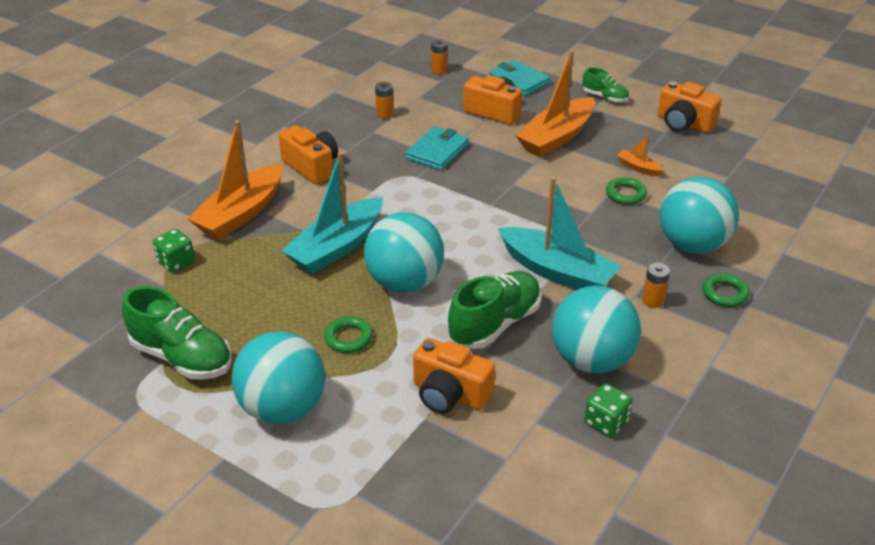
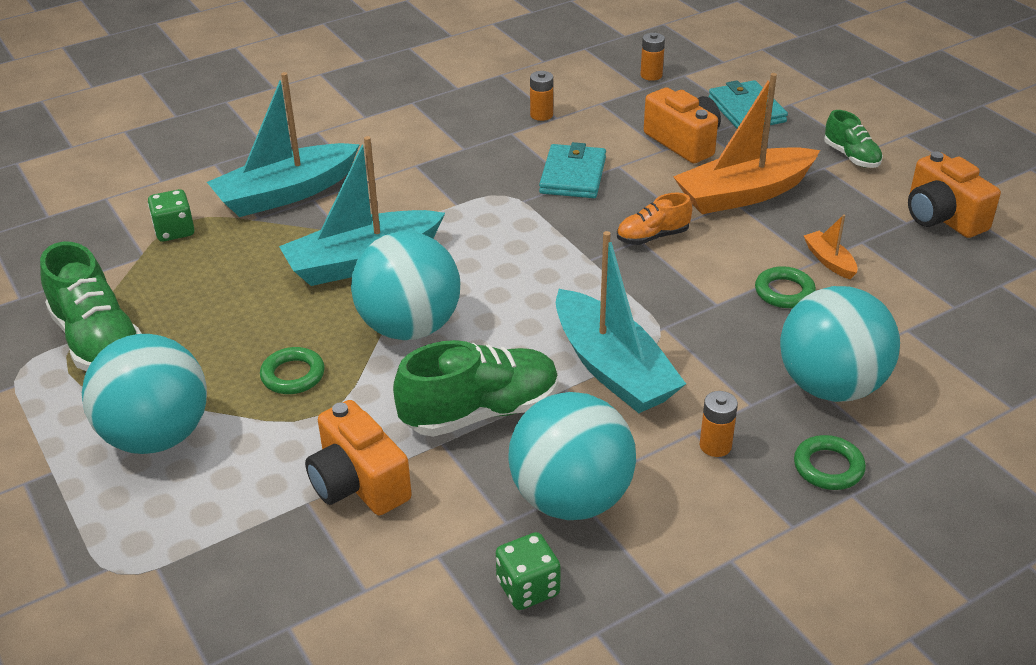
camera: 25 degrees right, 0 degrees up
orange boat [187,120,282,239] -> turquoise boat [207,72,360,217]
orange camera [279,125,338,184] -> none
turquoise wallet [406,127,469,170] -> turquoise wallet turned 45 degrees counterclockwise [539,142,606,198]
none -> orange shoe [617,193,692,245]

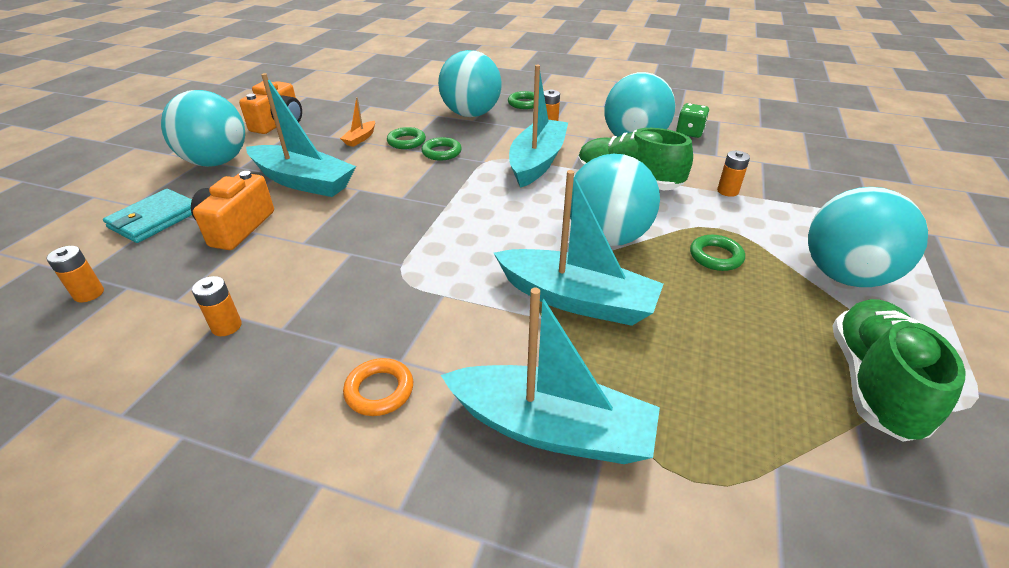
camera: 130 degrees left, 0 degrees up
green dice [148,189,195,242] -> none
orange camera [305,400,412,515] -> orange battery [717,151,750,197]
turquoise wallet [539,142,606,198] -> none
orange shoe [617,193,692,245] -> none
orange boat [673,73,820,214] -> turquoise boat [246,73,356,197]
green shoe [824,110,883,168] -> turquoise ball [161,90,245,167]
none -> orange ring [343,358,413,416]
none -> green ring [421,137,462,161]

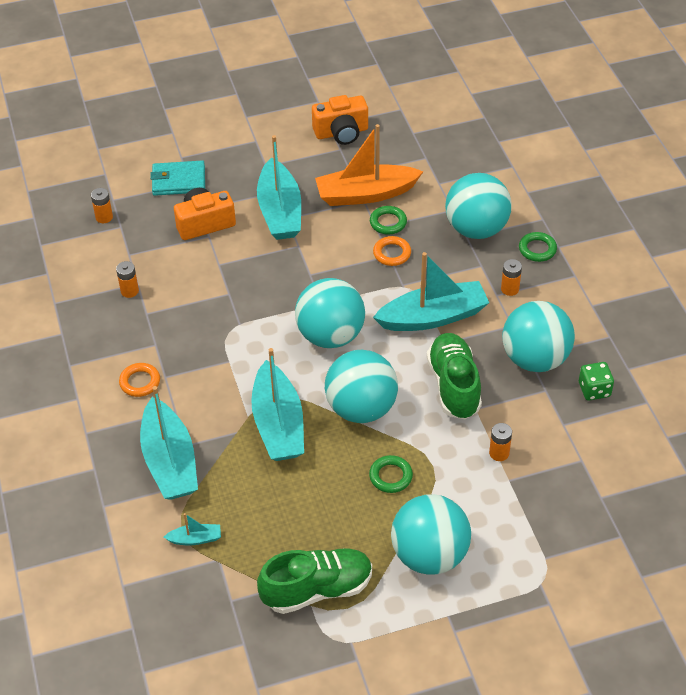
camera: 55 degrees right, 10 degrees up
turquoise ball [161,90,245,167] -> turquoise ball moved to [295,278,365,348]
orange boat [340,97,375,147] -> orange boat [315,124,423,206], size x2.29
green ring [421,137,462,161] -> orange ring [373,236,411,266]
none -> turquoise boat [164,513,221,546]

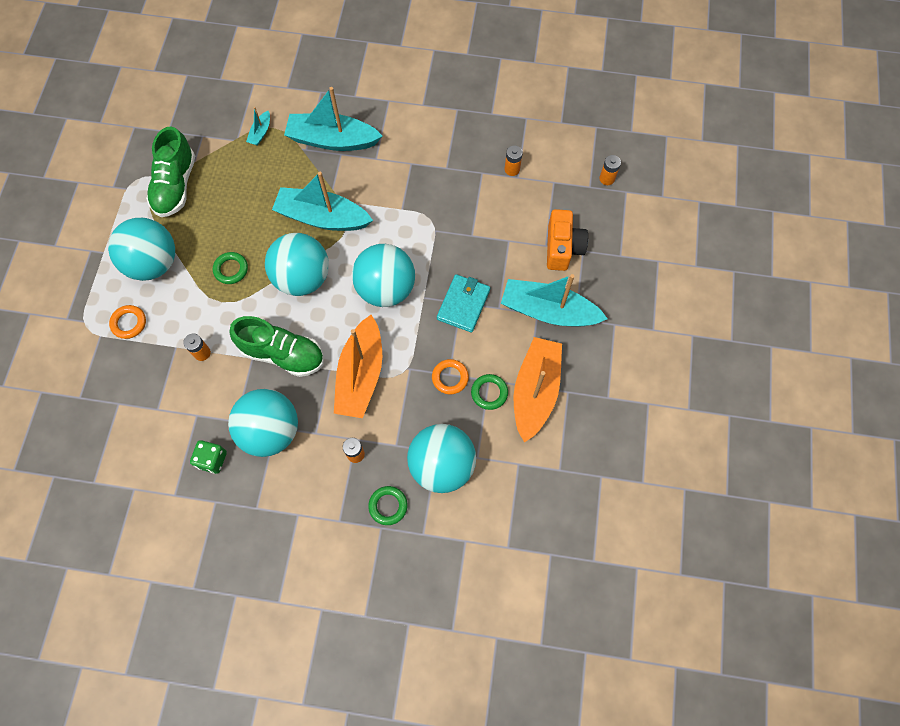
camera: 115 degrees right, 20 degrees up
orange ring [119,363,160,397] -> orange ring moved to [109,305,146,339]
turquoise wallet [150,160,205,196] -> turquoise wallet moved to [437,274,490,332]
orange camera [312,95,368,145] -> none
turquoise boat [373,252,489,331] -> orange boat [334,315,382,418]

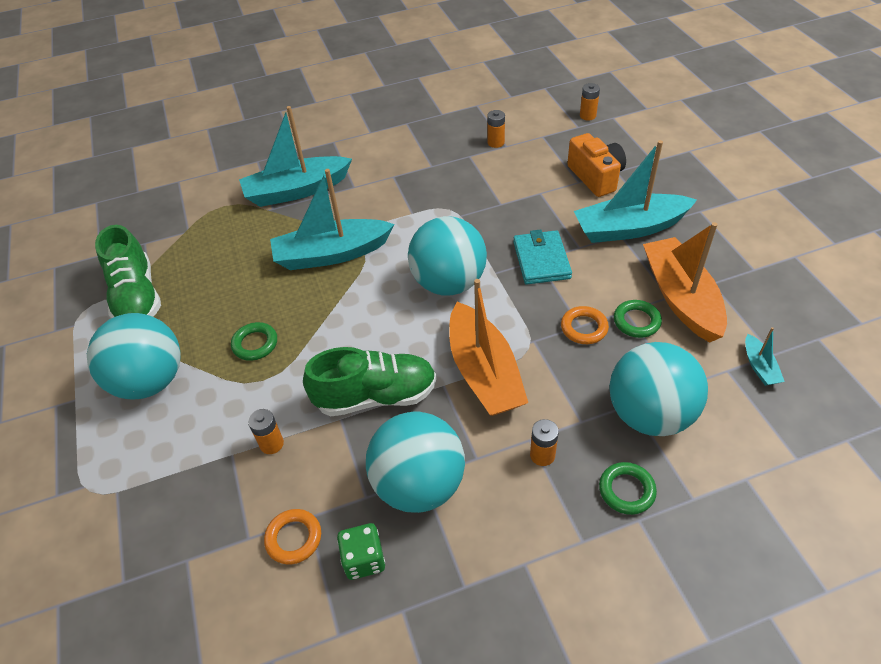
camera: 25 degrees left, 20 degrees down
orange ring [109,305,146,339] -> orange ring moved to [264,509,321,564]
turquoise boat [246,107,270,146] -> turquoise boat moved to [745,327,785,386]
turquoise ball [265,233,329,296] -> none

